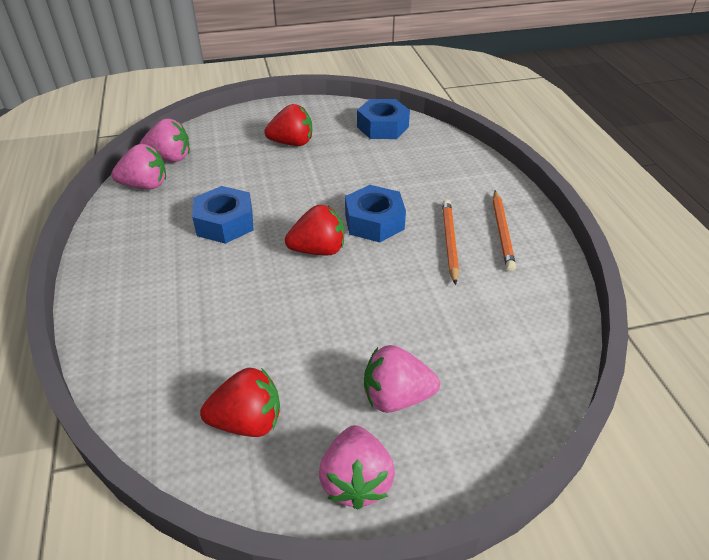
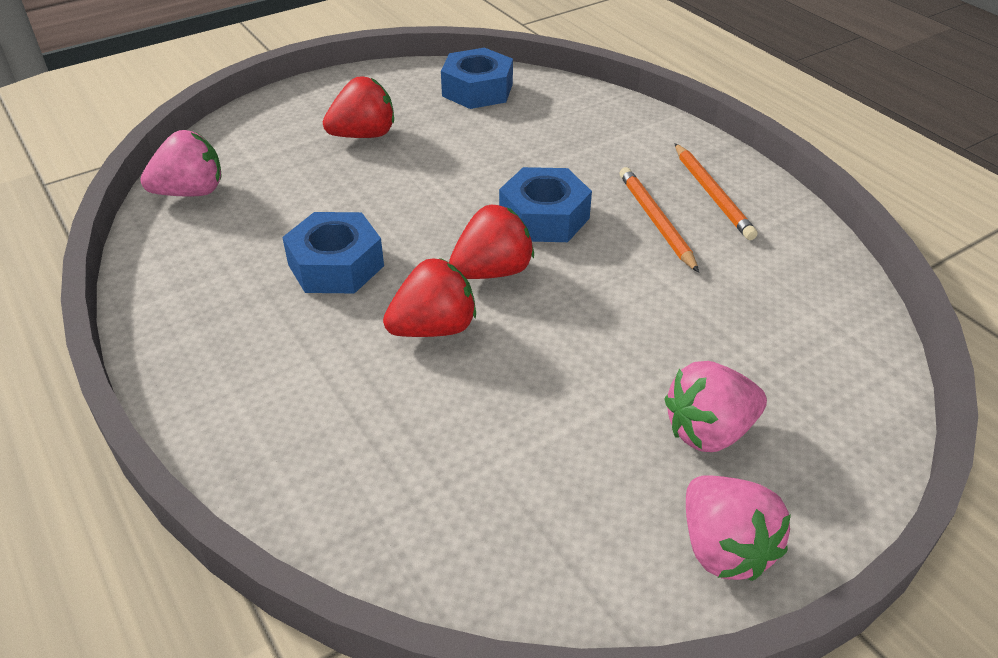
camera: 20 degrees left, 0 degrees up
pink strawberry [111,144,166,189] -> none
red strawberry [200,368,280,437] -> red strawberry moved to [383,258,476,337]

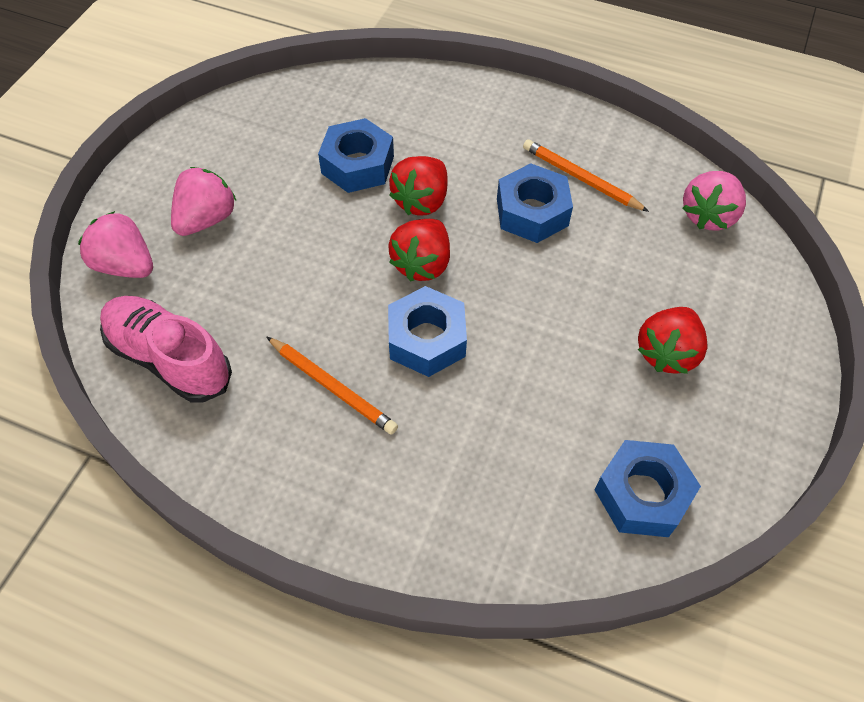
camera: 145 degrees right, 15 degrees up
orange pencil [674,143,758,240] -> orange pencil moved to [523,139,649,212]
pink strawberry [686,475,791,581] -> pink strawberry moved to [78,211,153,278]
none -> pink shoe [100,296,232,403]
none -> blue nut [318,118,394,193]

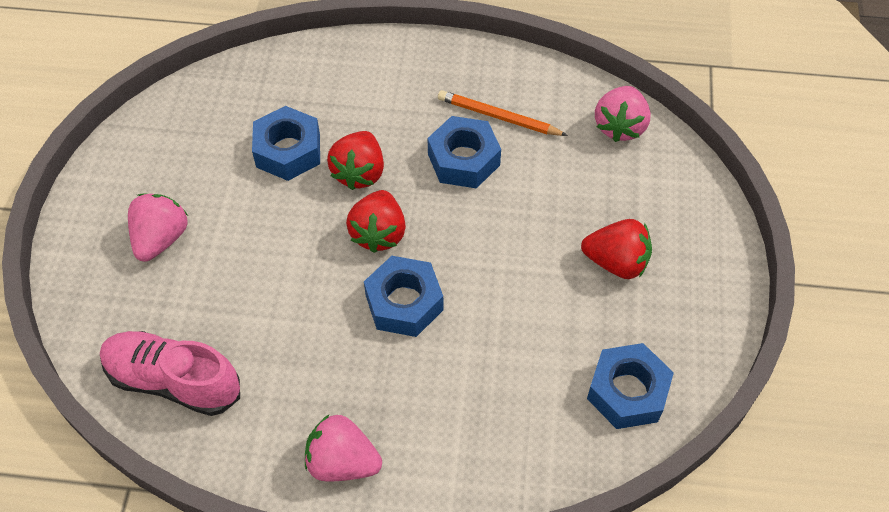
camera: 15 degrees left, 0 degrees up
pink strawberry [78,211,153,278] -> pink strawberry moved to [305,414,382,481]
orange pencil [266,336,398,435] -> none
red strawberry [638,307,708,374] -> red strawberry turned 90 degrees counterclockwise [581,219,652,279]

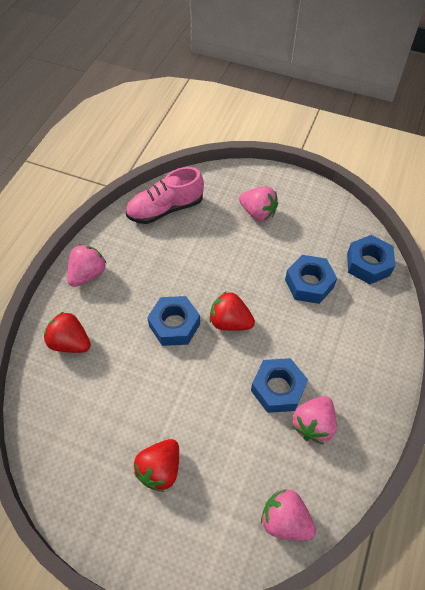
camera: 105 degrees right, 0 degrees up
pink shoe [100,331,240,416] -> pink shoe turned 150 degrees counterclockwise [126,167,204,224]
red strawberry [327,131,384,190] -> red strawberry moved to [44,312,91,353]
orange pencil [438,90,568,136] -> pink strawberry [293,396,337,444]
blue nut [587,343,674,429] -> blue nut moved to [347,235,395,284]

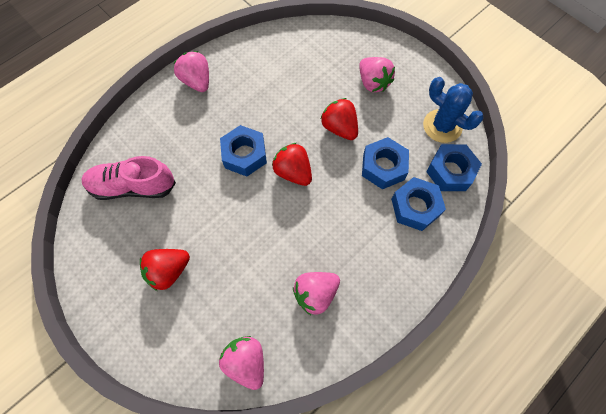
camera: 25 degrees right, 10 degrees up
red strawberry [44,312,91,353] -> red strawberry moved to [321,98,358,140]
pink strawberry [67,244,107,287] -> pink strawberry turned 90 degrees counterclockwise [174,51,209,92]
pink shoe [126,167,204,224] -> pink shoe moved to [81,156,176,200]
blue nut [251,358,308,413] -> blue nut moved to [391,177,446,231]
none -> blue cactus [423,77,483,143]

